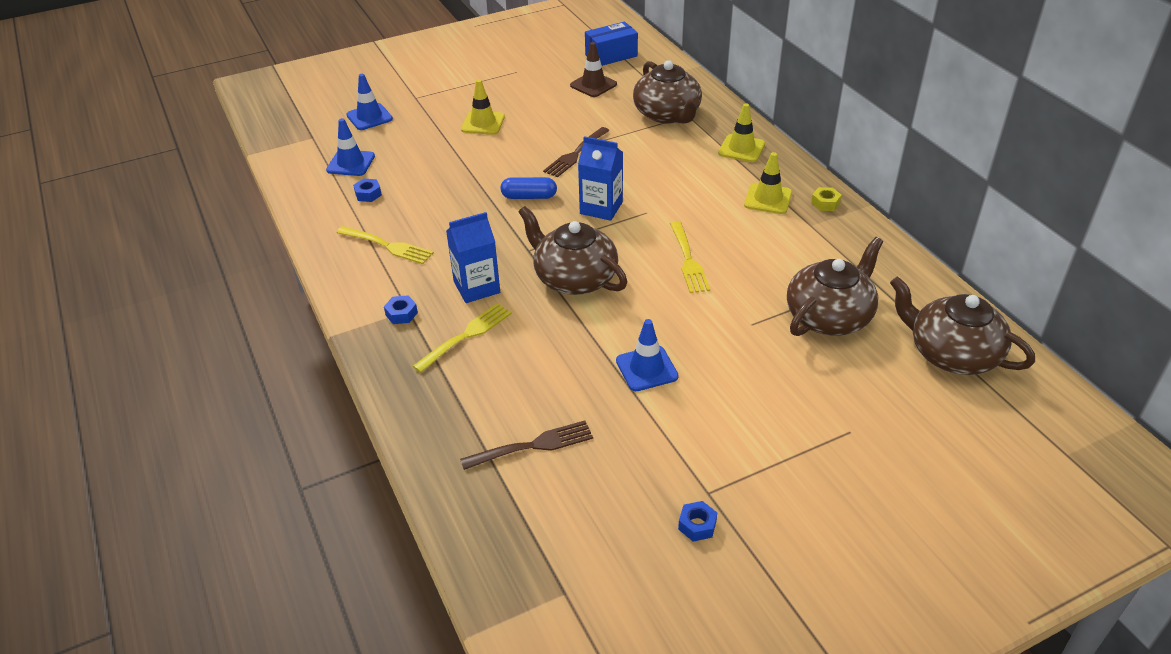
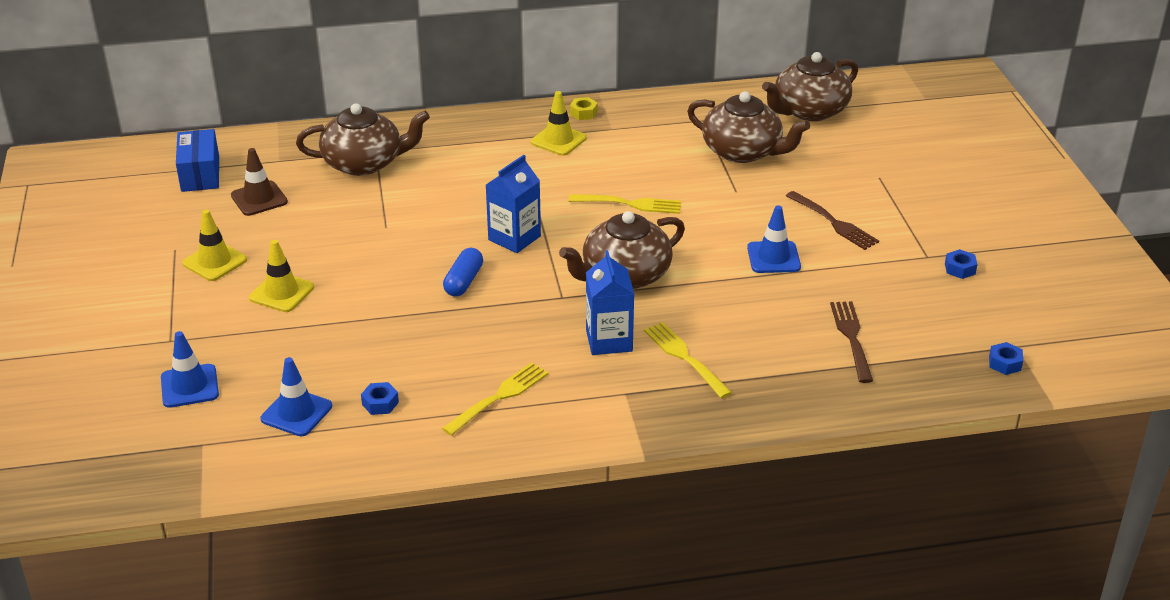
camera: 75 degrees left, 5 degrees down
blue nut [384,295,418,324] -> blue nut moved to [989,342,1023,375]
brown fork [543,127,610,178] -> brown fork moved to [786,191,879,250]
yellow traffic cone [718,103,765,162] -> yellow traffic cone moved to [182,209,247,281]
brown teapot [787,237,884,336] -> brown teapot turned 150 degrees clockwise [687,91,810,163]

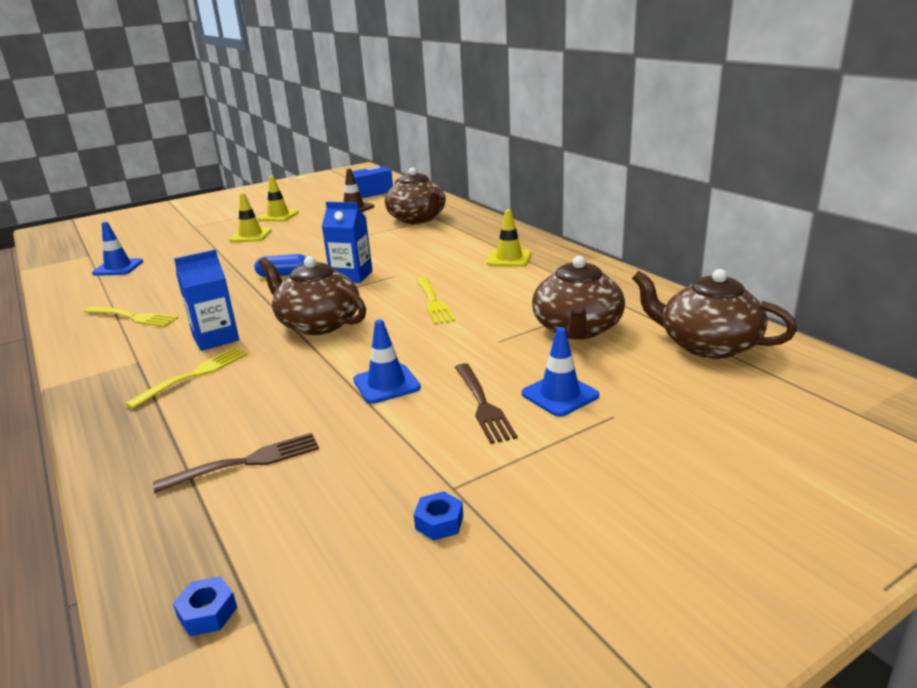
camera: 70 degrees right, 10 degrees down
blue traffic cone [161,331,219,408] -> blue traffic cone moved to [522,327,599,417]
blue nut [361,382,399,415] -> none
yellow nut [570,97,598,120] -> none
brown fork [786,191,879,250] -> brown fork turned 45 degrees counterclockwise [455,363,517,444]

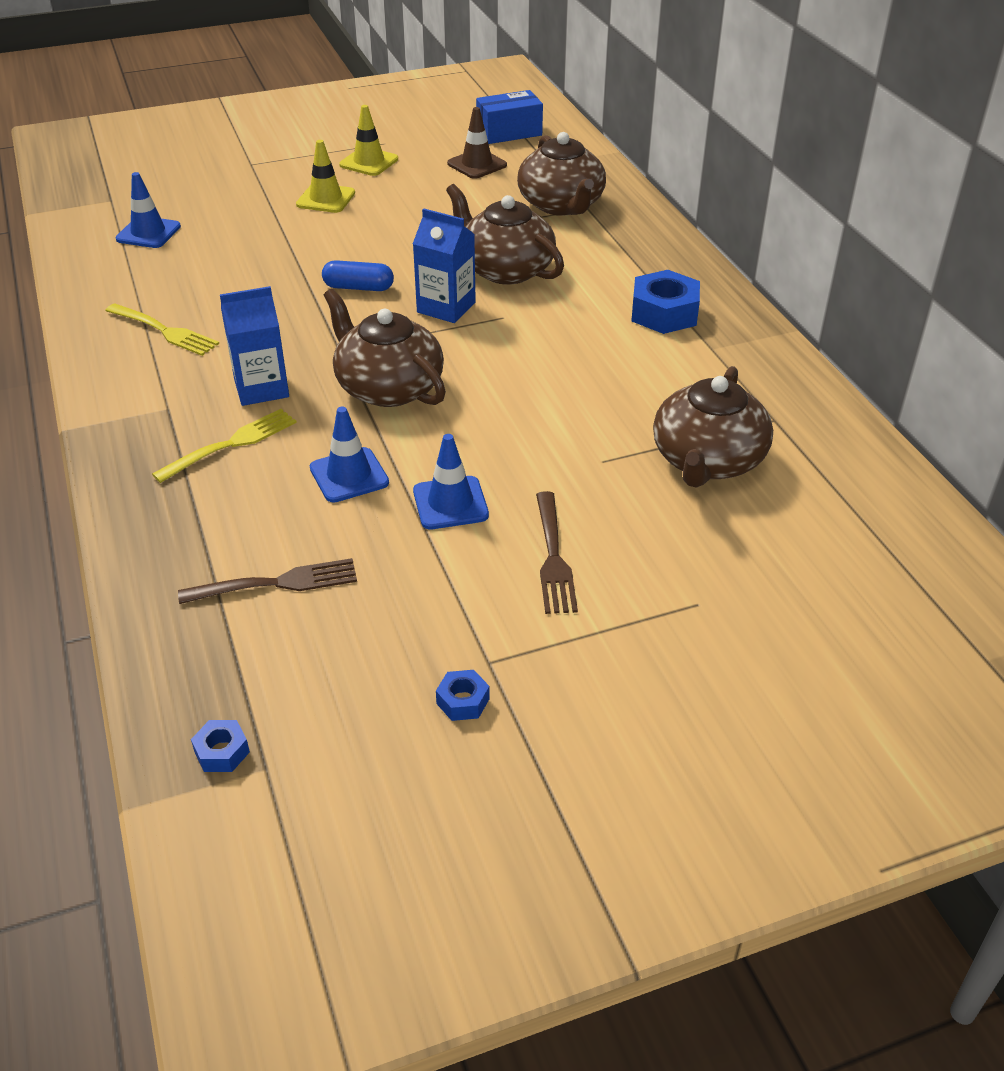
camera: 10 degrees right, 15 degrees up
yellow fork [416,277,455,325] -> none
yellow traffic cone [487,210,531,267] -> blue nut [631,270,700,334]
blue traffic cone [522,327,599,417] -> blue traffic cone moved to [310,407,389,502]
brown teapot [632,269,797,359] -> brown teapot moved to [446,184,564,285]

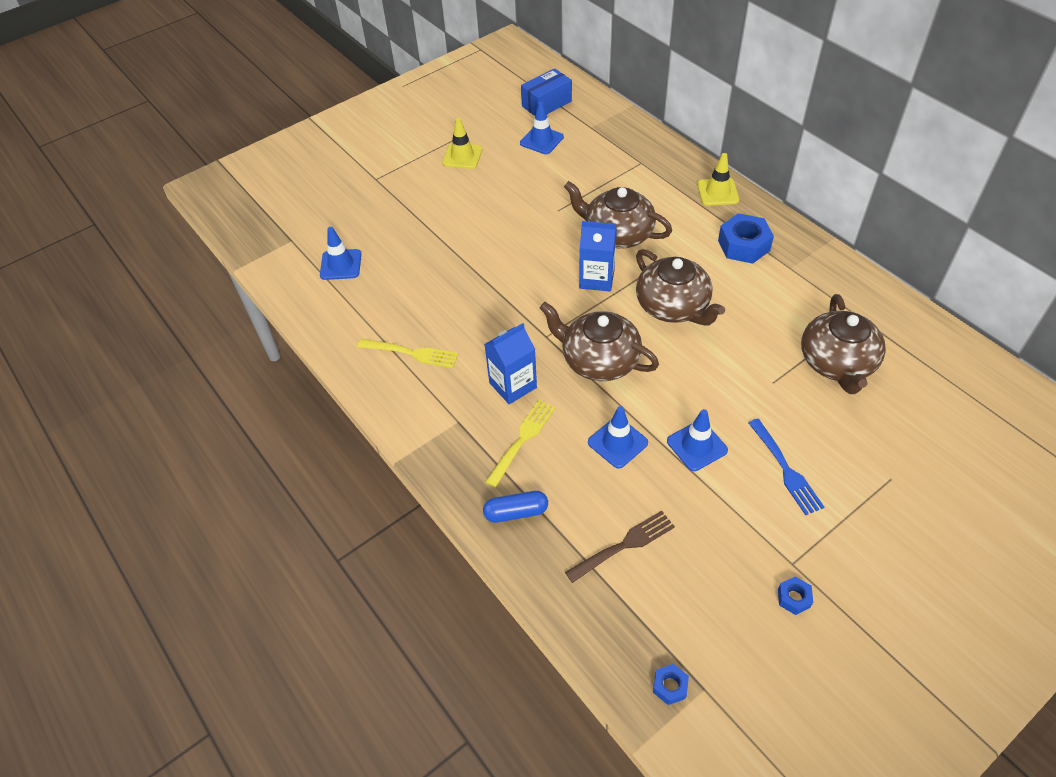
camera: 15 degrees left, 10 degrees up
yellow traffic cone [296,140,355,213] -> yellow traffic cone moved to [697,153,739,206]
blue capsule [322,260,394,291] -> blue capsule moved to [483,491,548,523]
brown traffic cone [447,107,507,179] -> blue traffic cone [520,102,564,154]
brown teapot [517,132,606,216] -> brown teapot moved to [636,249,725,325]
brown fork [536,491,578,614] -> blue fork [749,419,824,515]

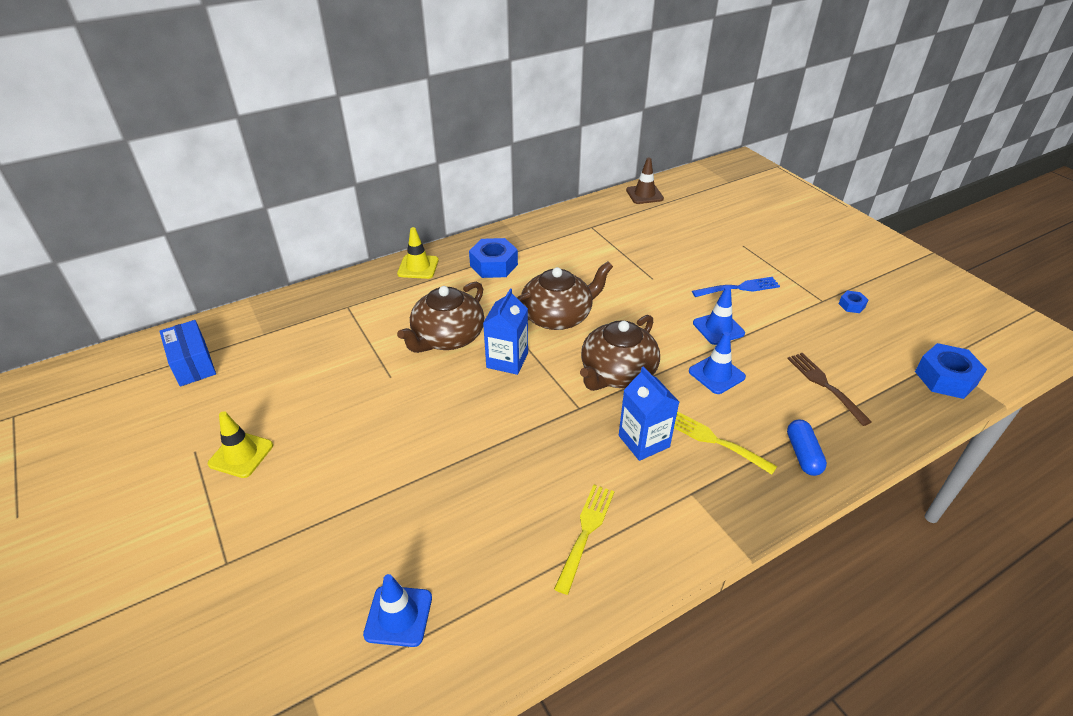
camera: 85 degrees left, 10 degrees down
blue traffic cone [520,102,564,154] -> none
blue nut [653,664,689,705] -> blue nut [915,343,987,399], size x2.00
brown teapot [801,294,886,394] -> none
none -> brown traffic cone [626,158,664,204]

